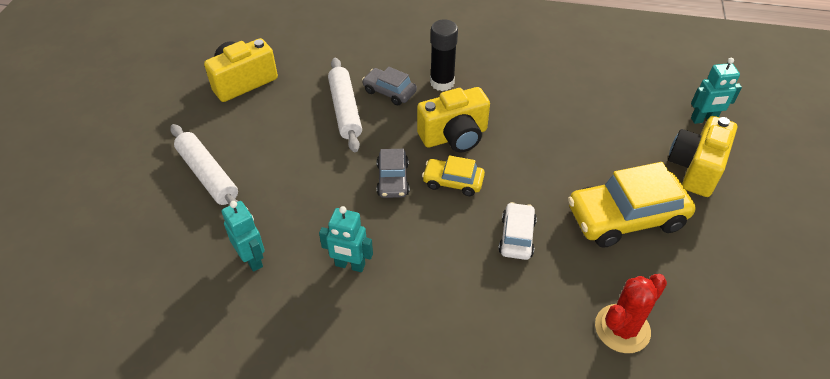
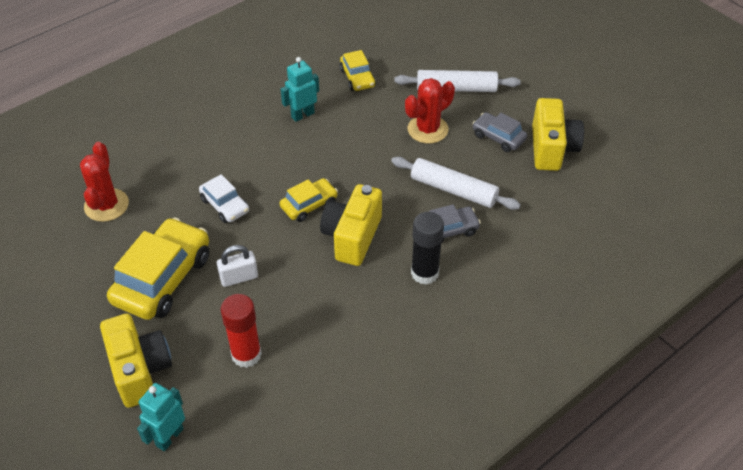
camera: 130 degrees right, 0 degrees up
turquoise robot [222,201,265,272] -> yellow car [340,50,376,91]
grey car [377,149,409,198] -> grey car moved to [472,112,527,152]
none -> white padlock [217,245,258,287]
none -> red glue stick [221,294,262,368]
none -> red cactus [405,78,455,144]

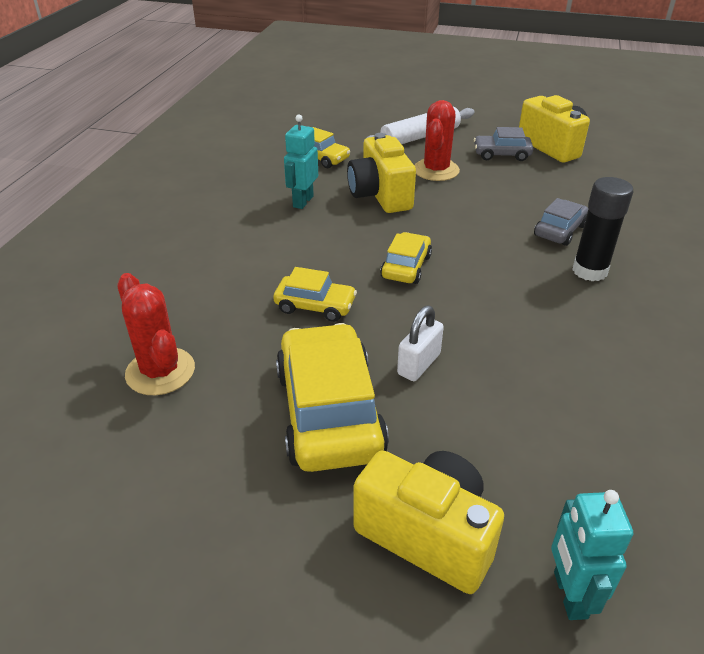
camera: 35 degrees left, 10 degrees down
white car [199,174,249,223] -> yellow car [273,267,357,322]
red glue stick [221,294,262,368] -> none
yellow camera [320,184,382,266] -> yellow camera moved to [347,133,416,213]
white rolling pin [391,157,521,210] -> none

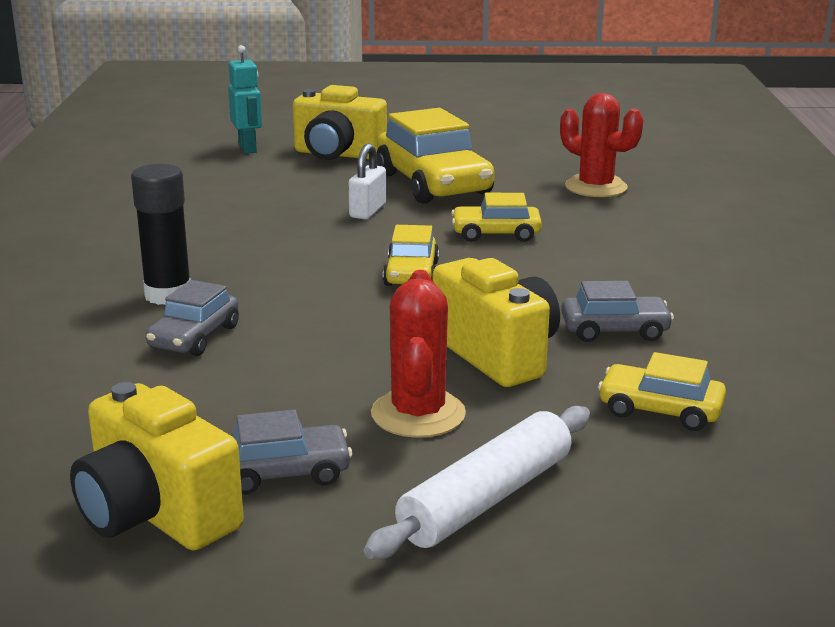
camera: 165 degrees right, 15 degrees down
turquoise robot [284,115,318,209] -> grey car [561,281,674,342]

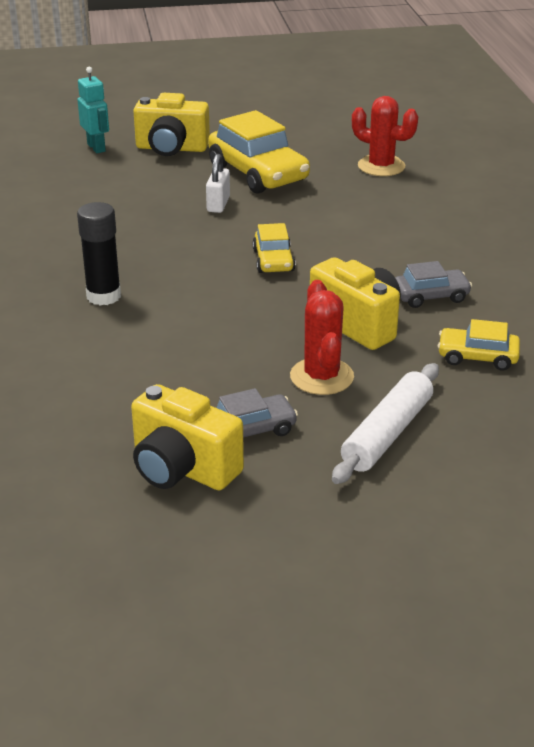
camera: 10 degrees left, 10 degrees up
grey car [145,280,239,356] -> none
yellow car [451,193,542,242] -> none

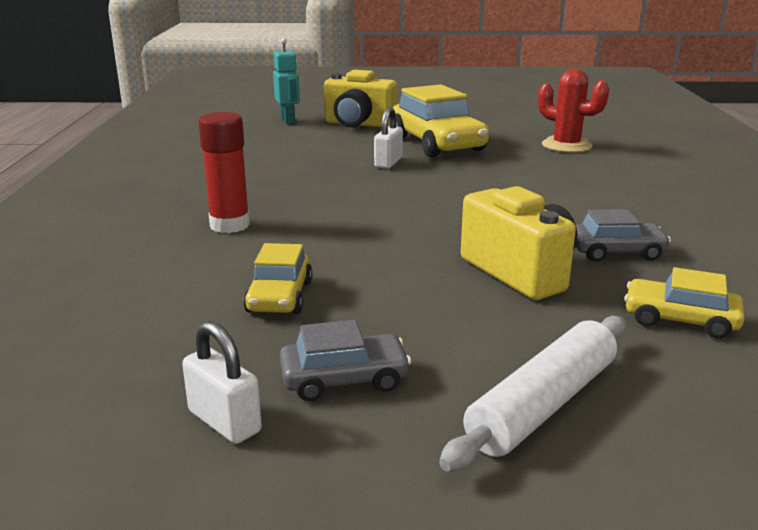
camera: 10 degrees right, 10 degrees down
black glue stick [77,202,121,306] -> red glue stick [198,112,250,233]
yellow camera [131,384,244,490] -> white padlock [182,321,262,444]
yellow car [253,223,296,273] -> yellow car moved to [243,243,313,314]
red cactus [290,280,354,395] -> none

